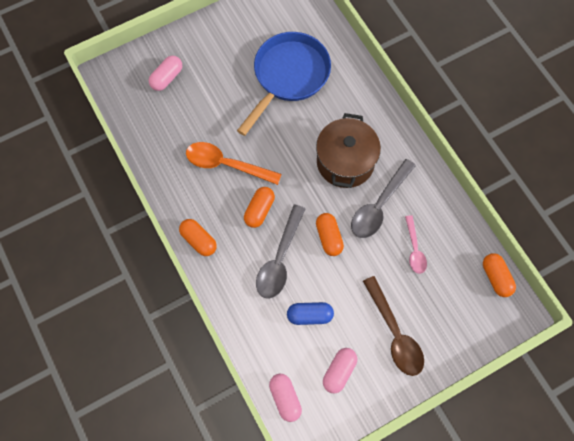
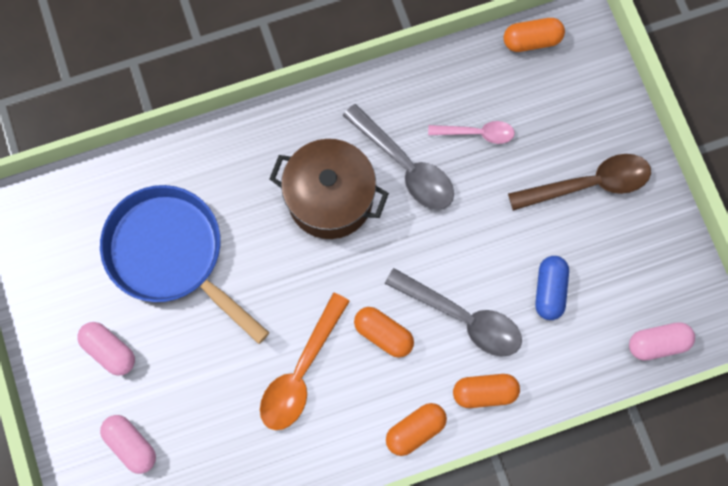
camera: 80 degrees left, 5 degrees up
orange capsule [316,213,344,256] -> orange capsule moved to [453,374,520,408]
pink capsule [323,348,357,393] -> pink capsule moved to [77,322,135,376]

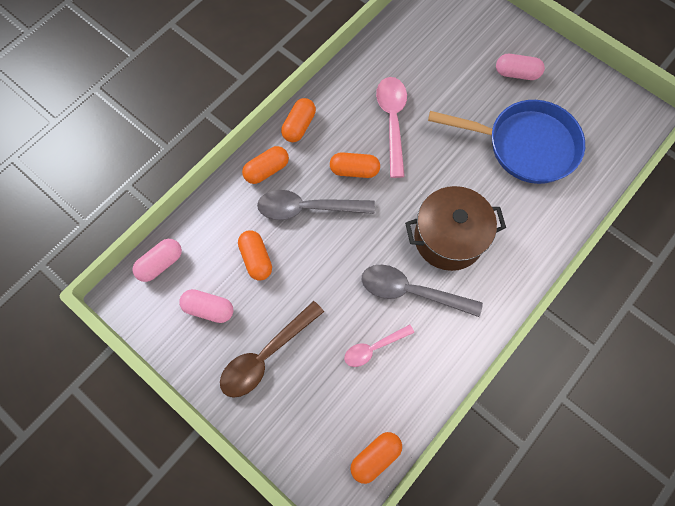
camera: 150 degrees right, 5 degrees down
pink capsule [100,415,156,474] -> pink capsule moved to [179,289,233,323]
orange spoon [260,293,350,430] -> pink spoon [376,77,407,178]
blue capsule [535,256,569,320] -> orange capsule [238,230,272,280]

